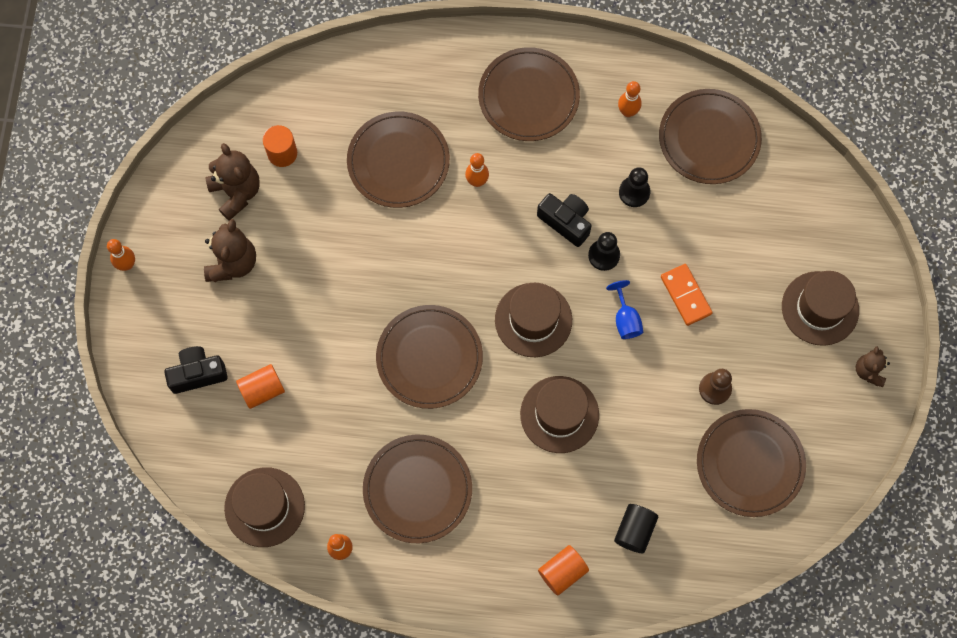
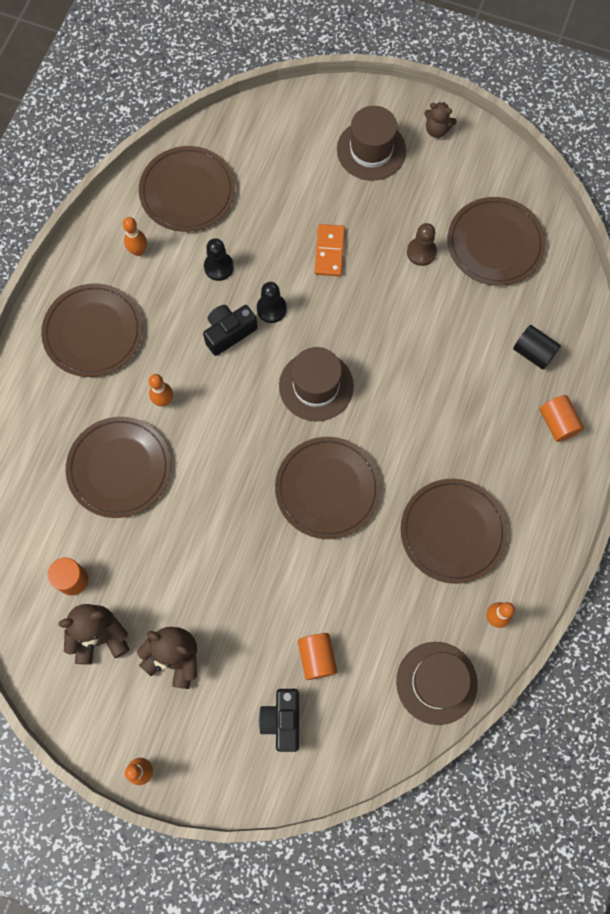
camera: 75 degrees left, 0 degrees up
brown hat [520,376,599,453] -> none
blue goblet [606,280,643,339] -> none
orange domino [661,264,713,326] -> orange domino turned 75 degrees counterclockwise [314,224,345,276]

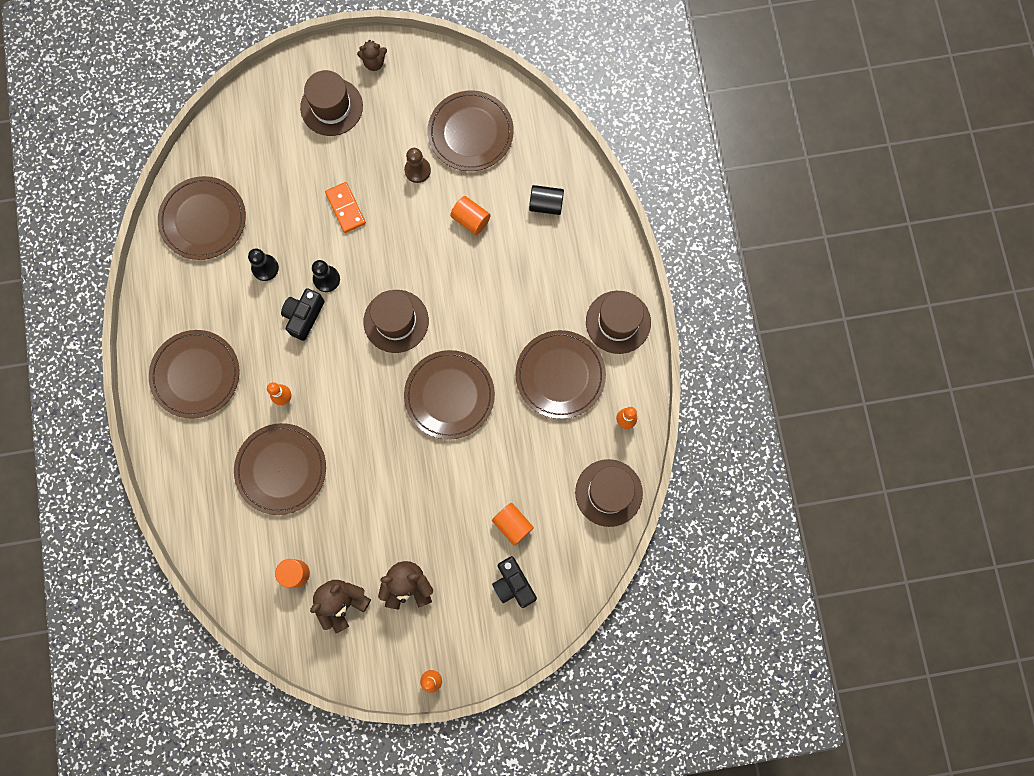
camera: 30 degrees left, 5 degrees up
orange bowling pin [123,217,147,256] -> none
orange cylinder [540,395,584,442] -> orange cylinder moved to [450,196,491,235]
none -> brown hat [586,291,651,354]

